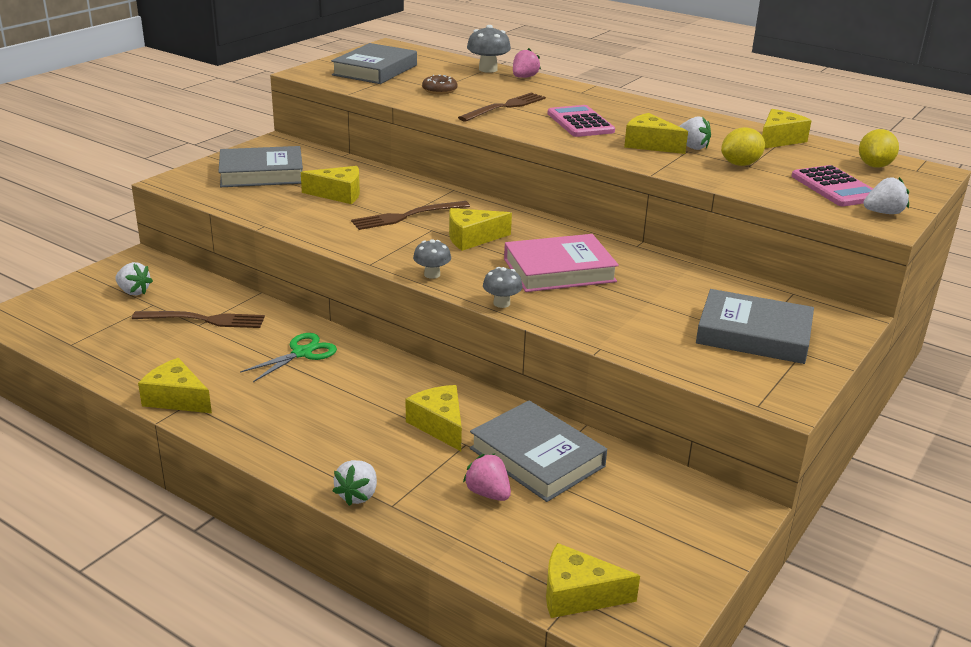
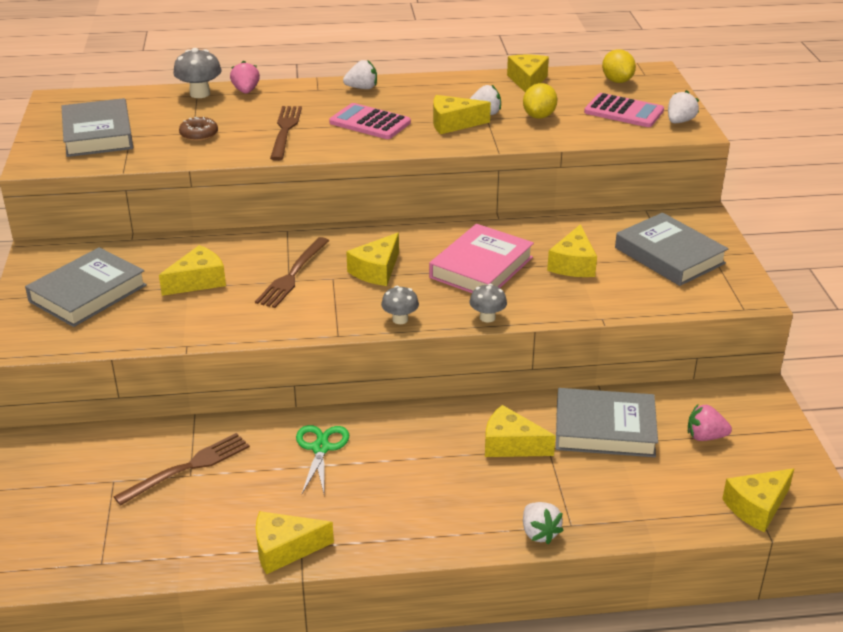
camera: 40 degrees left, 5 degrees up
white strawberry [115,262,153,295] -> white strawberry moved to [343,60,377,89]
pink strawberry [463,453,511,501] -> pink strawberry moved to [688,404,732,441]
grey book [696,289,814,364] -> grey book turned 75 degrees clockwise [615,213,728,286]
none -> yellow cheese [547,224,597,277]

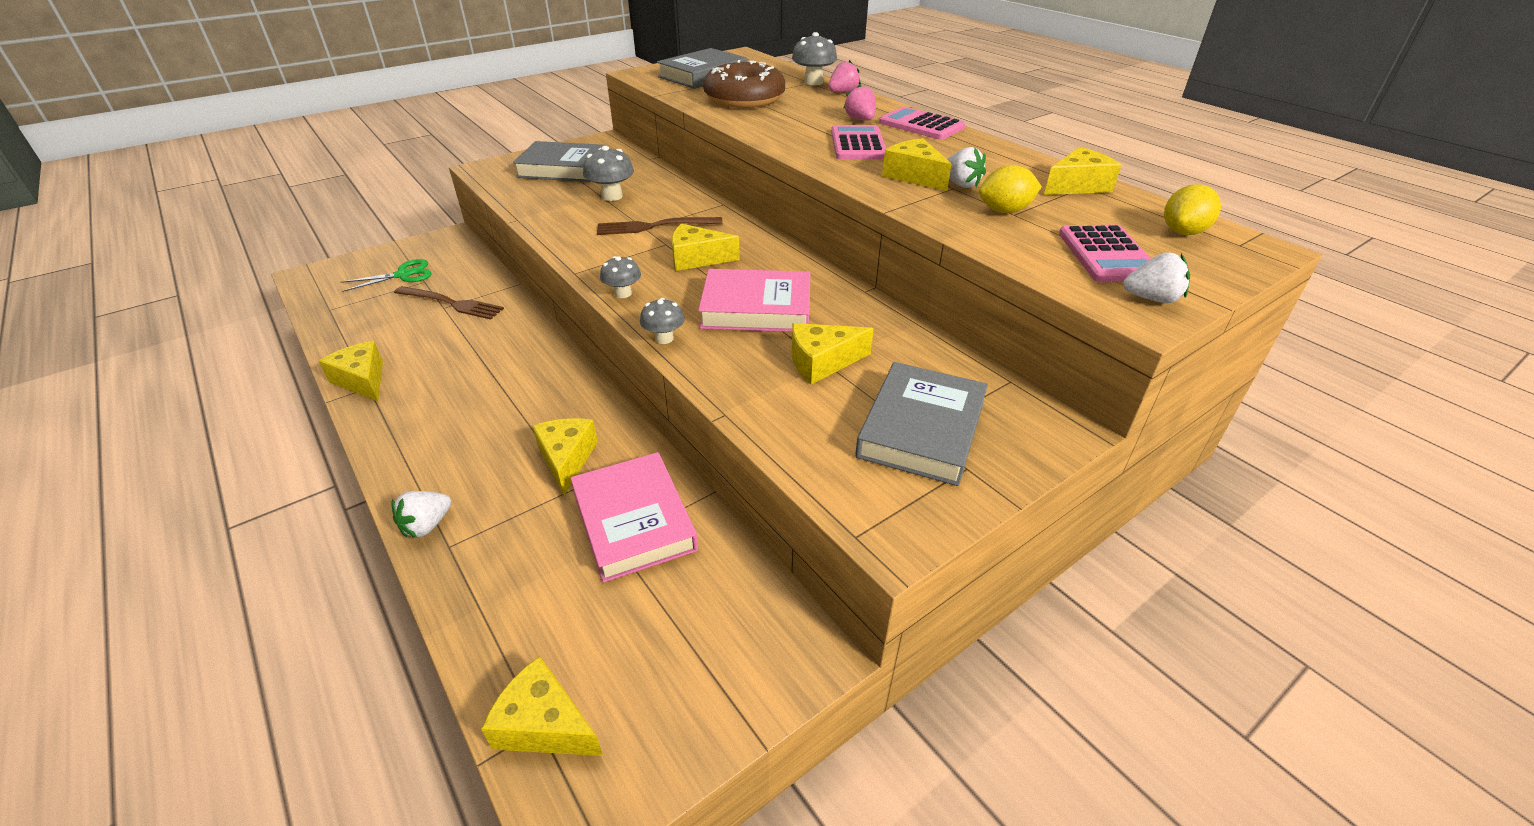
camera: 60 degrees right, 5 degrees up
yellow cheese [159,245,226,296] -> grey mushroom [583,146,634,201]
brown donut [179,117,218,141] -> brown donut [703,60,785,108], size x2.26
brown fork [270,106,302,161] -> none
green scissors [296,425,349,494] -> green scissors moved to [341,259,432,292]
white strawberry [343,60,377,89] -> pink calculator [879,107,965,140]
grey book [556,388,658,457] -> pink book [570,452,698,583]
pink strawberry [688,404,732,441] -> pink strawberry moved to [844,84,876,120]

